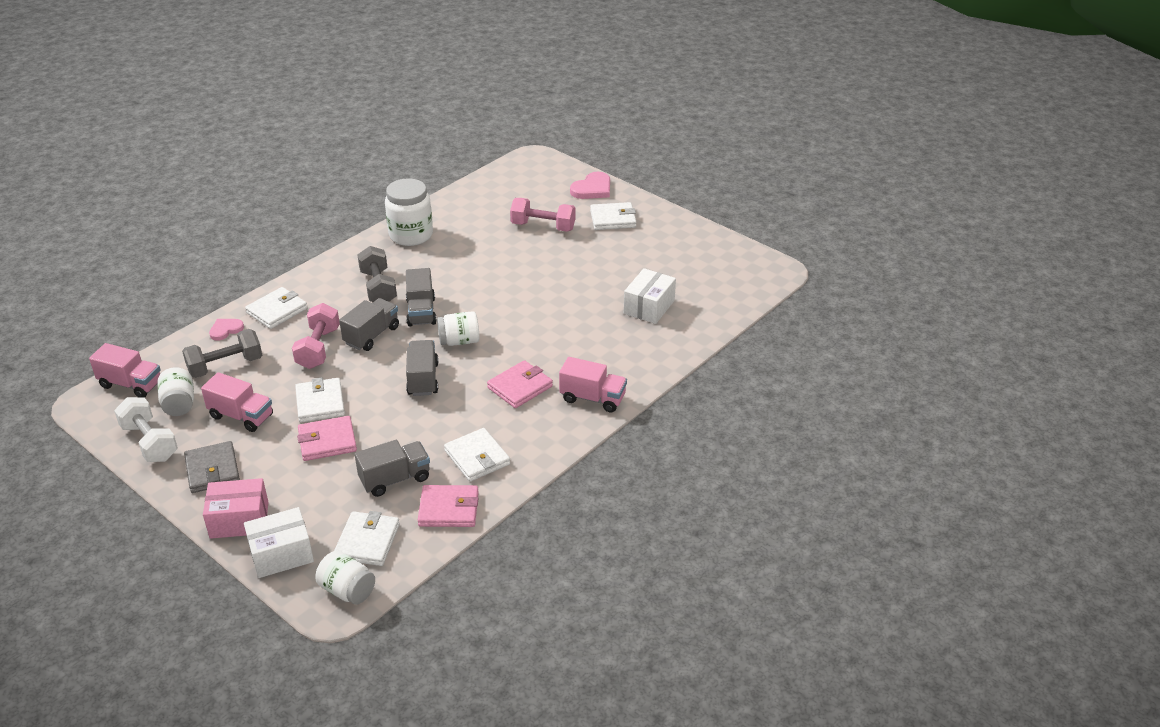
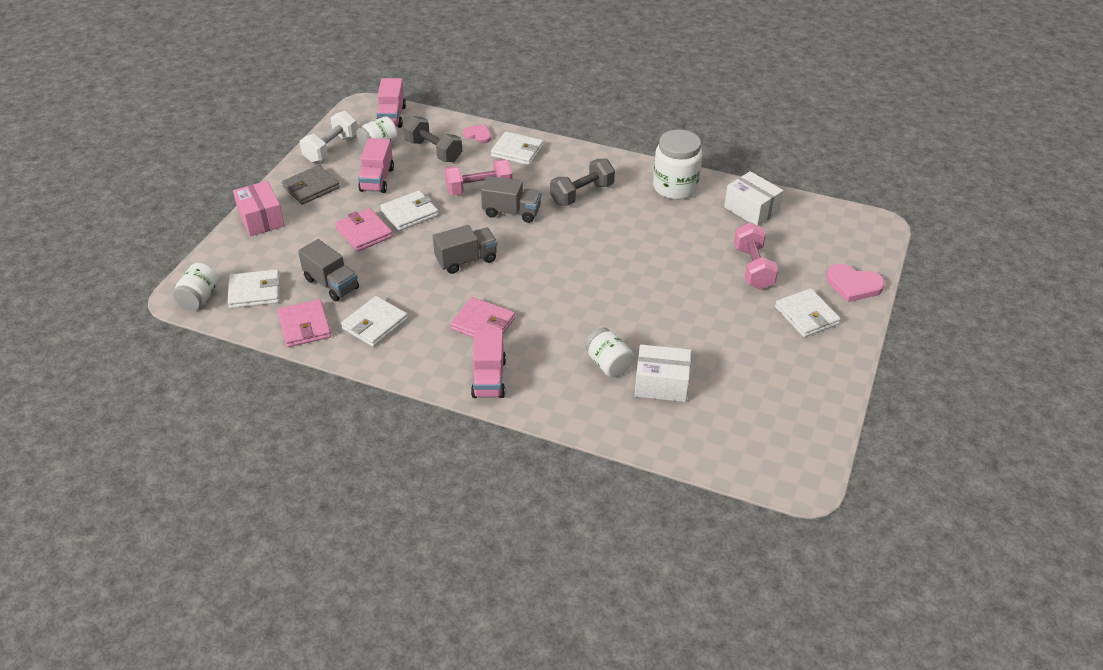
camera: 70 degrees right, 5 degrees up
white box [244,507,314,578] -> white box moved to [724,171,784,226]
grey truck [406,268,437,326] -> none
white jar [437,311,480,346] -> white jar moved to [585,327,634,377]

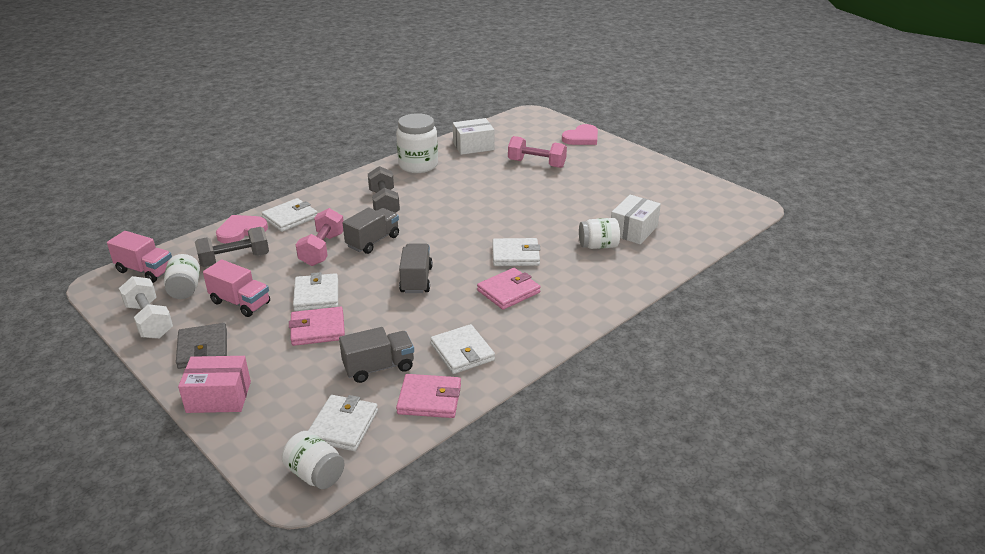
camera: 65 degrees left, 10 degrees down
pink heart [463,125,491,143] -> pink heart [216,215,268,244], size x1.58
pink truck [471,329,506,398] -> none
white wallet [775,288,841,337] -> white wallet moved to [492,238,540,266]

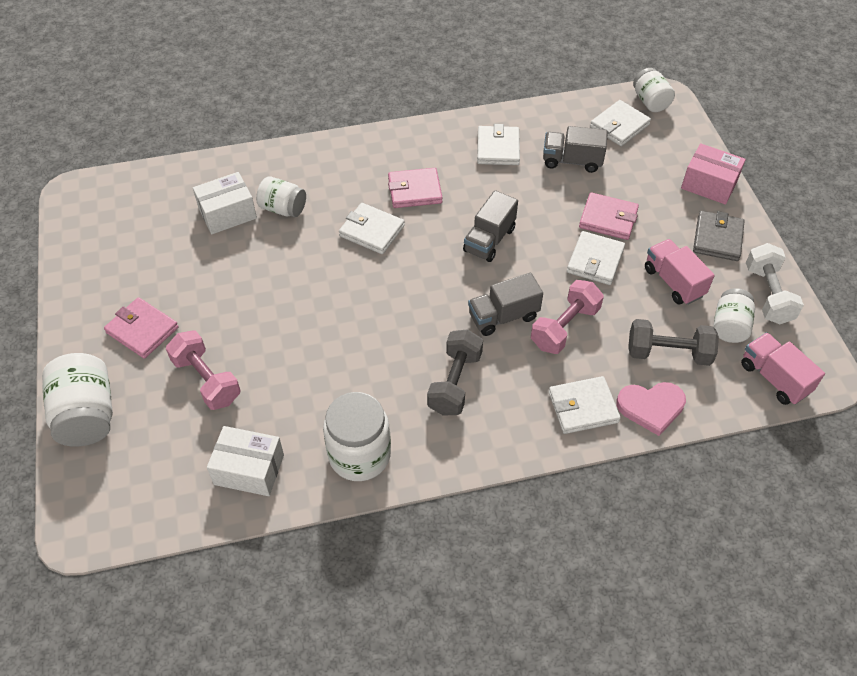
camera: 150 degrees left, 20 degrees up
pink wallet [396,374,461,418] -> pink wallet moved to [104,297,178,359]
pink heart [562,124,598,145] -> white jar [42,353,113,447]

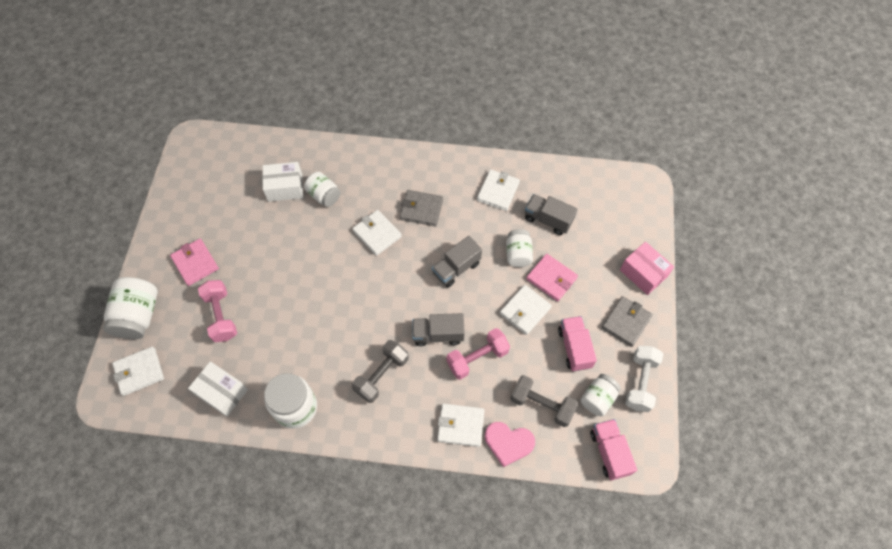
camera: 20 degrees right, 10 degrees up
pink wallet [388,168,443,208] -> grey wallet [400,190,443,226]
white wallet [590,100,651,146] -> white wallet moved to [112,347,164,396]
white jar [633,68,675,112] -> white jar moved to [506,229,533,267]

